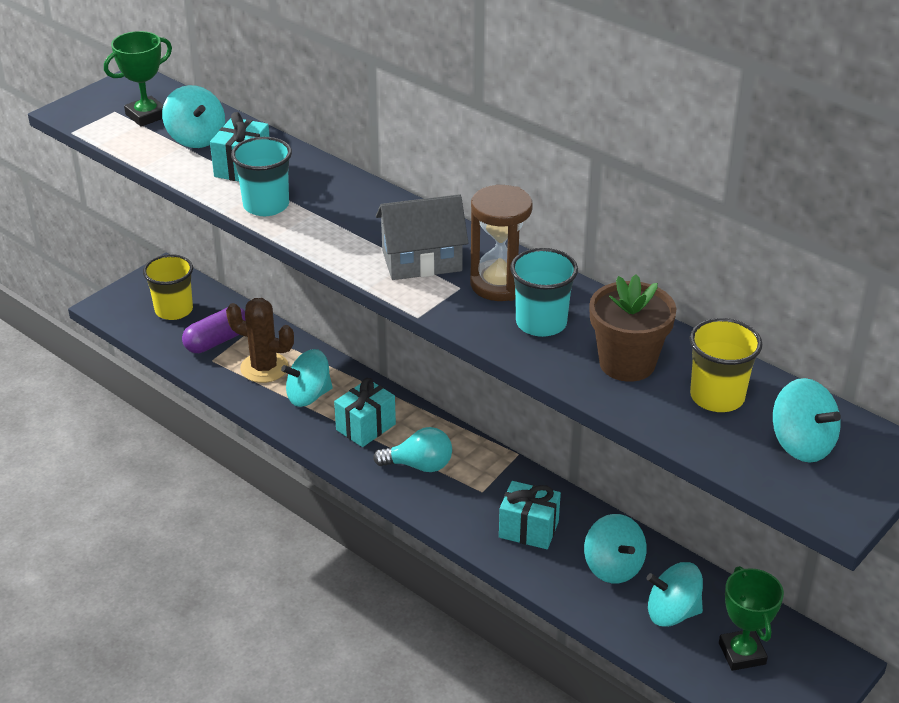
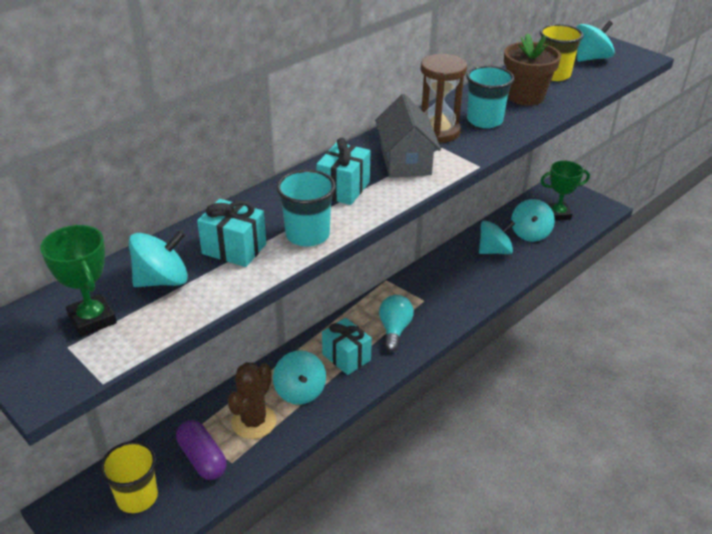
camera: 85 degrees left, 0 degrees up
turquoise gift [499,481,561,549] -> turquoise gift moved to [316,138,370,205]

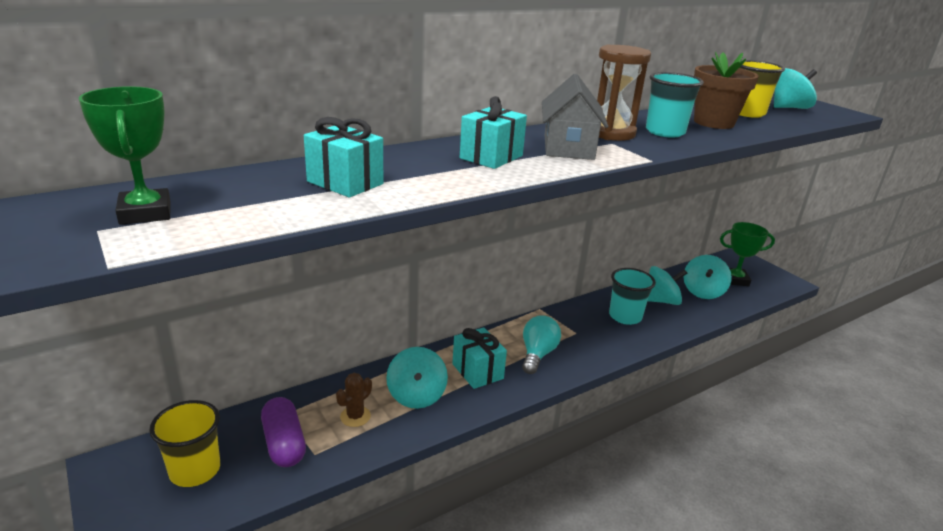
camera: 10 degrees right, 10 degrees down
turquoise spinning top [129,230,188,287] -> none
brown cactus [227,362,277,439] -> brown cactus [336,373,372,427], size x0.59
turquoise cup [276,169,336,247] -> turquoise cup moved to [609,268,656,325]

